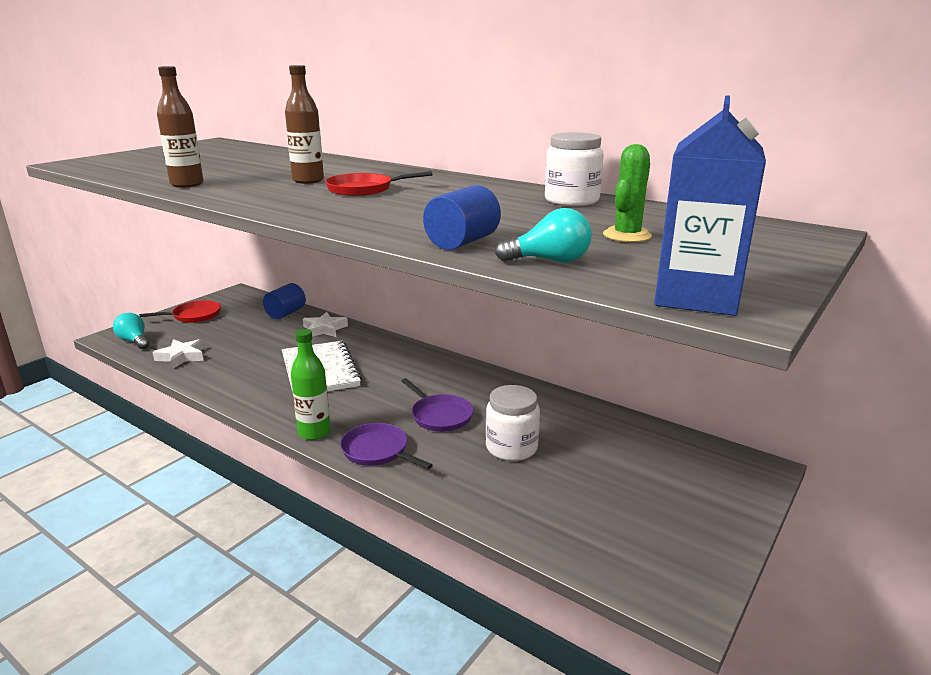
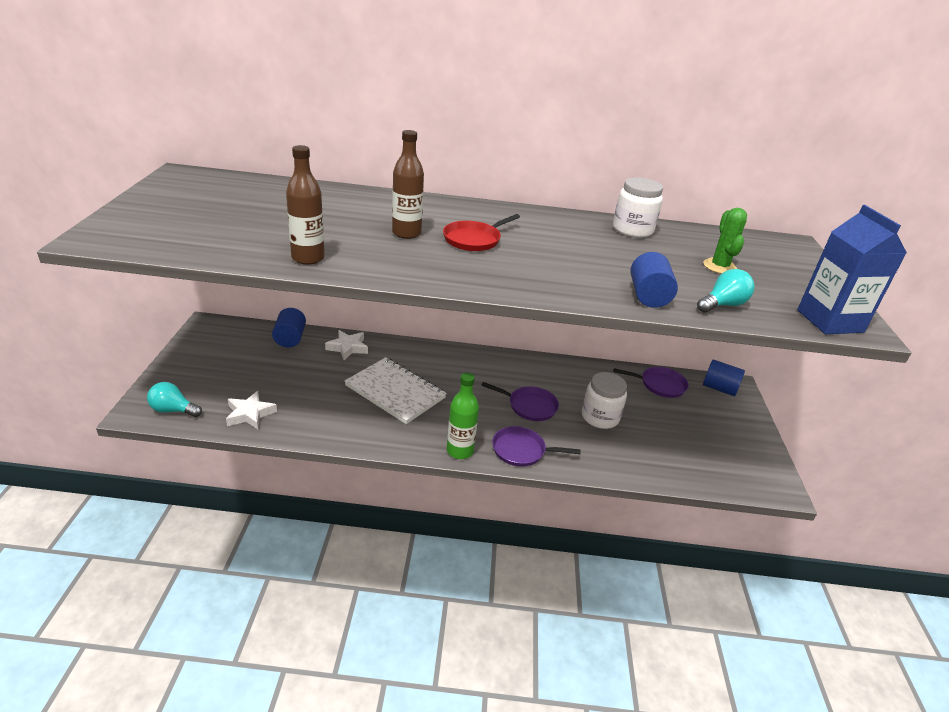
camera: 35 degrees left, 10 degrees up
red pan [139,300,221,323] -> none
none -> purple pan [614,367,689,398]
none -> blue cylinder [703,359,745,396]

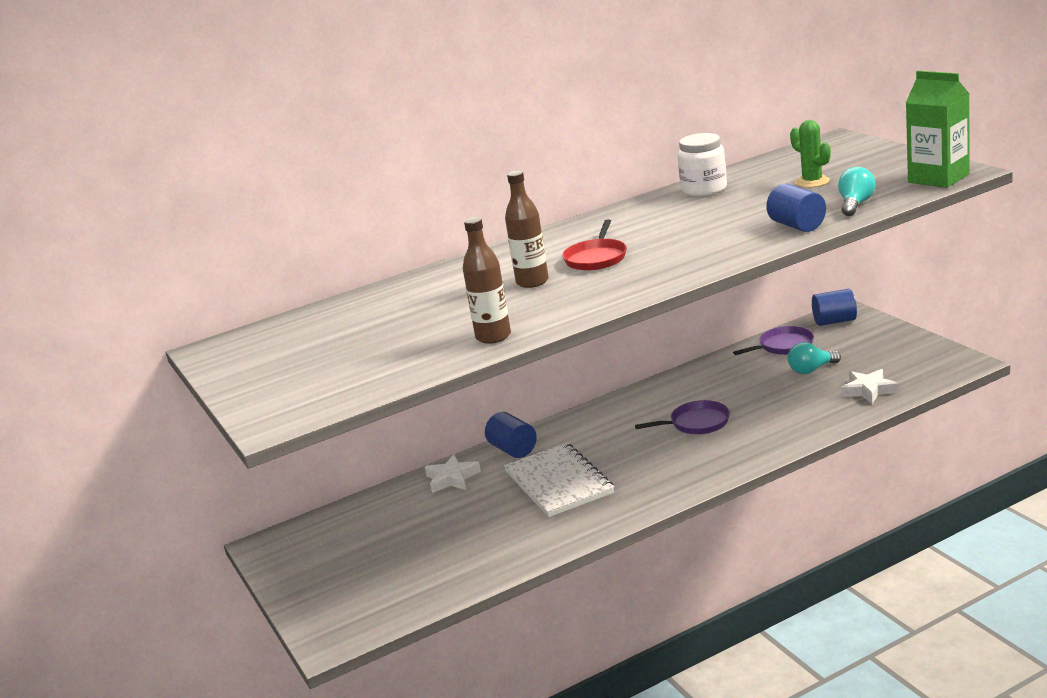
camera: 25 degrees left, 10 degrees down
turquoise light bulb [147,382,202,417] -> turquoise light bulb moved to [788,342,841,374]
white star [226,391,277,429] -> white star moved to [841,369,898,404]
blue cylinder [272,308,306,347] -> blue cylinder moved to [485,412,537,458]
white notebook [345,357,447,424] -> white notebook turned 60 degrees clockwise [504,443,614,517]
green bottle [447,373,479,459] -> none
purple pan [492,426,581,467] -> none
white jar [582,372,627,429] -> none
blue carton [797,205,907,334] -> green carton [906,71,970,188]

